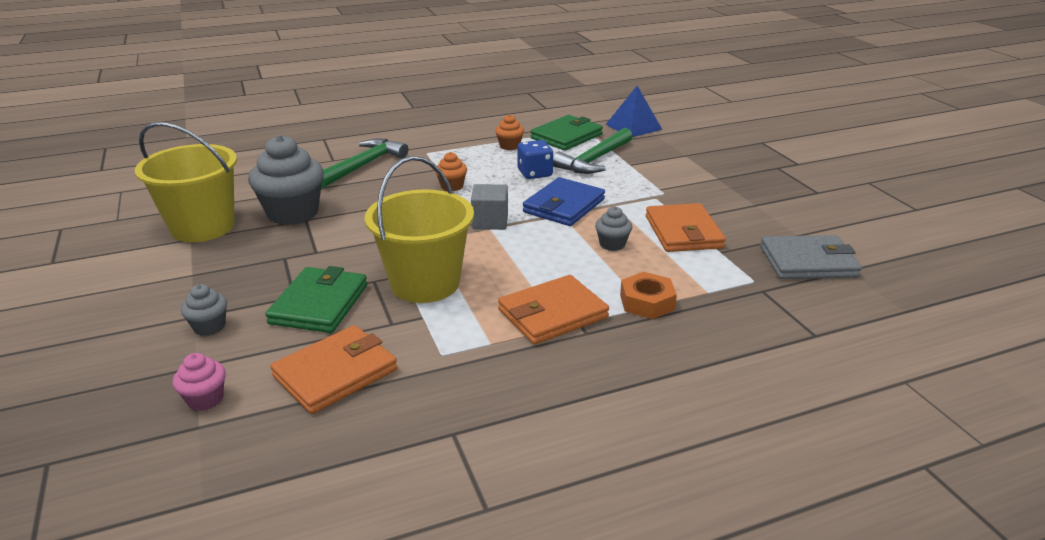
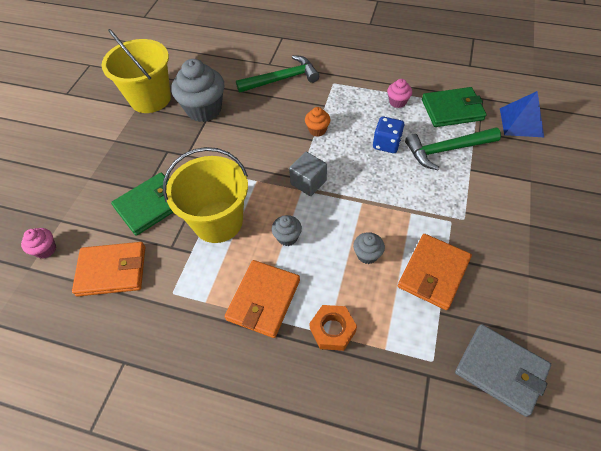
camera: 40 degrees right, 25 degrees up
grey cupcake [181,284,227,336] -> grey cupcake moved to [272,215,302,246]
orange cupcake [495,114,524,150] -> pink cupcake [387,79,412,108]
orange wallet [498,275,609,344] -> orange wallet turned 75 degrees counterclockwise [225,260,300,338]
blue wallet [523,177,605,226] -> none

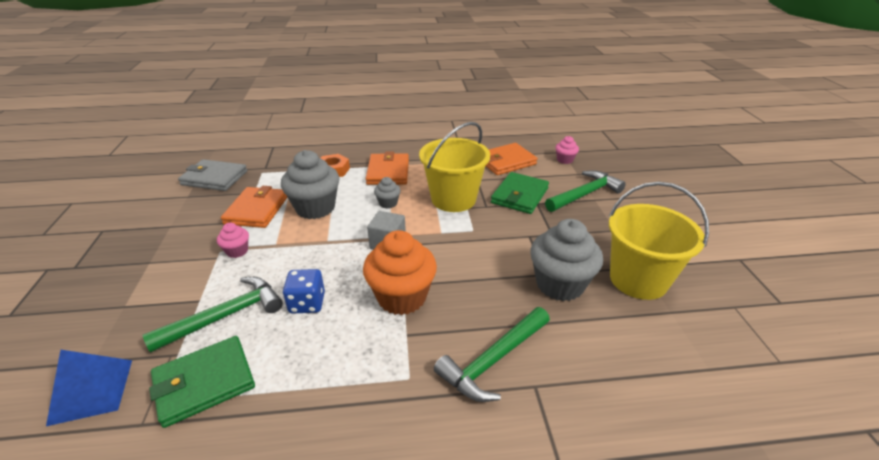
camera: 155 degrees right, 20 degrees down
orange cupcake [305,107,330,136] -> orange cupcake [363,230,437,315], size x2.09
grey cupcake [353,232,385,264] -> grey cupcake [281,150,339,219], size x2.09
pink cupcake [387,79,412,108] -> pink cupcake moved to [217,223,249,258]
none -> green hammer [545,170,626,212]

